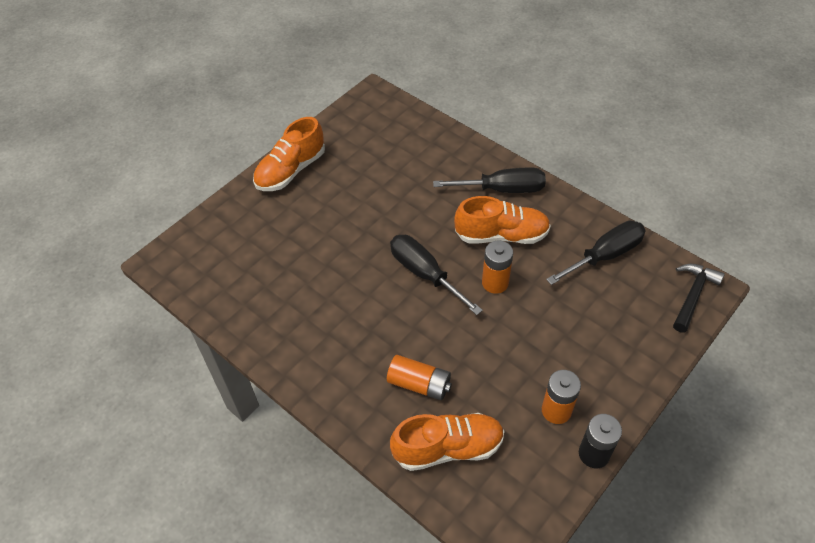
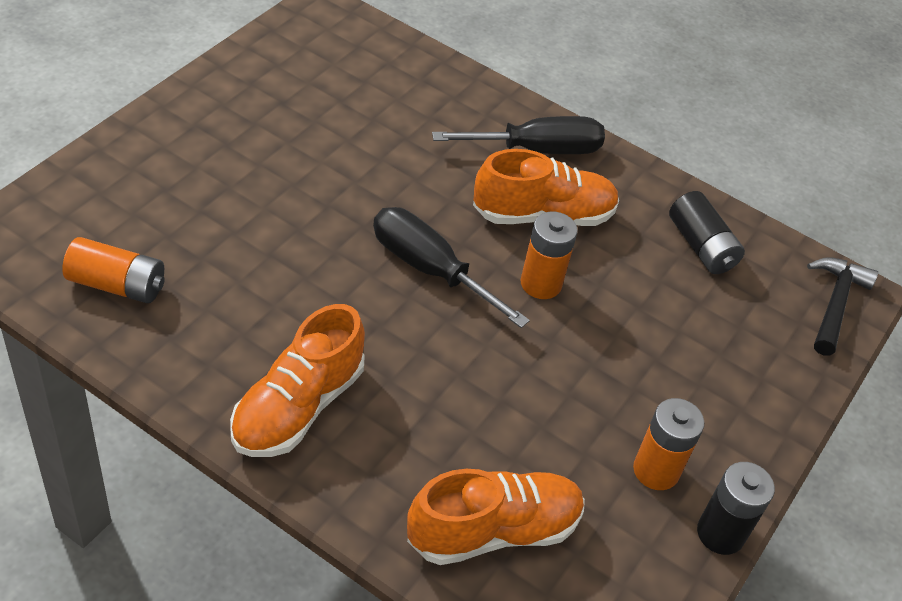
camera: 15 degrees left, 5 degrees down
orange shoe [253,117,325,191] -> orange shoe moved to [230,304,365,457]
orange battery [387,355,452,400] -> orange battery moved to [62,237,165,303]
black screwdriver [546,221,646,285] -> black battery [669,191,745,274]

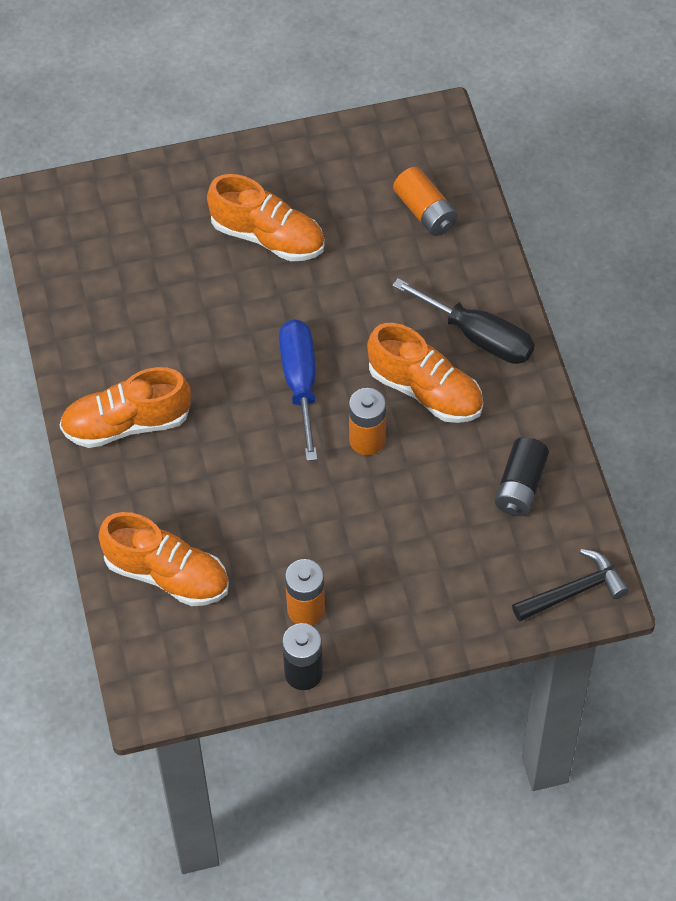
camera: 50 degrees right, 10 degrees up
orange battery [62,237,165,303] -> orange battery moved to [393,167,458,236]
black screwdriver [373,207,530,328] -> blue screwdriver [279,319,318,461]
none -> orange shoe [207,174,325,261]

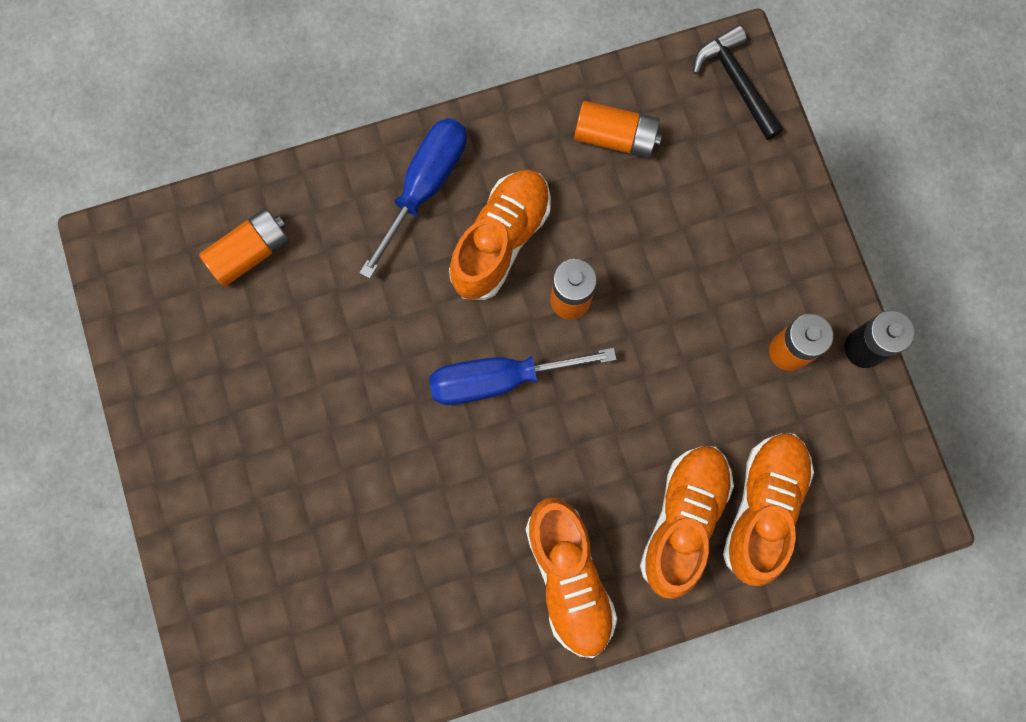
camera: 95 degrees left, 20 degrees up
orange shoe [207,174,325,261] -> orange shoe moved to [640,446,734,599]
black screwdriver [392,278,535,364] -> blue screwdriver [359,118,467,279]
black battery [495,437,549,516] -> orange battery [574,101,662,158]

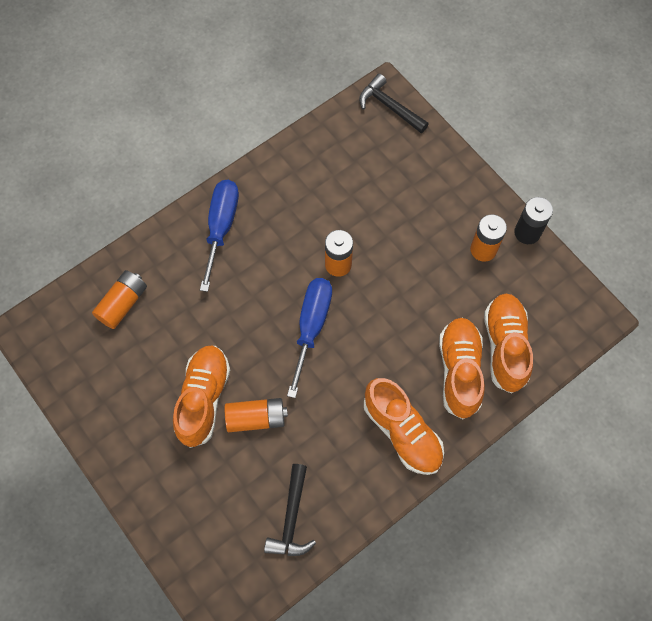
camera: 20 degrees left, 10 degrees down
blue screwdriver [429,348,617,405] -> blue screwdriver turned 135 degrees clockwise [287,278,332,398]
orange shoe [449,170,551,300] -> orange shoe moved to [173,346,230,448]
orange battery [574,101,662,158] -> orange battery moved to [225,398,288,432]
none -> black hammer [264,464,316,556]

